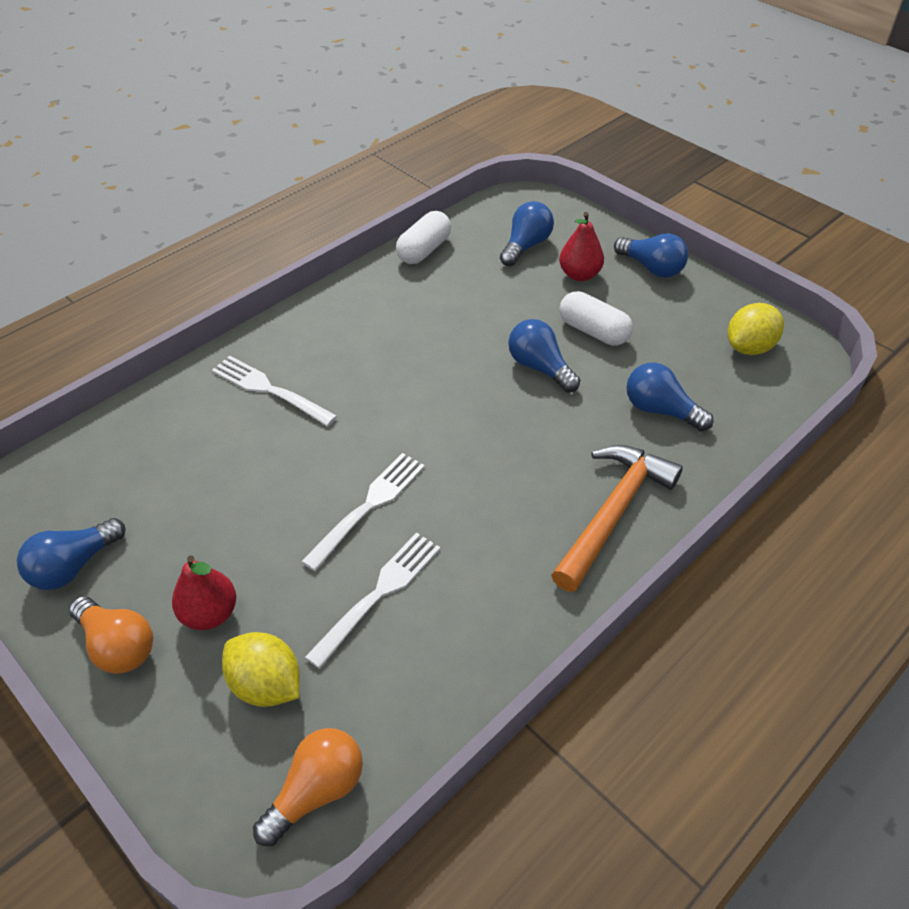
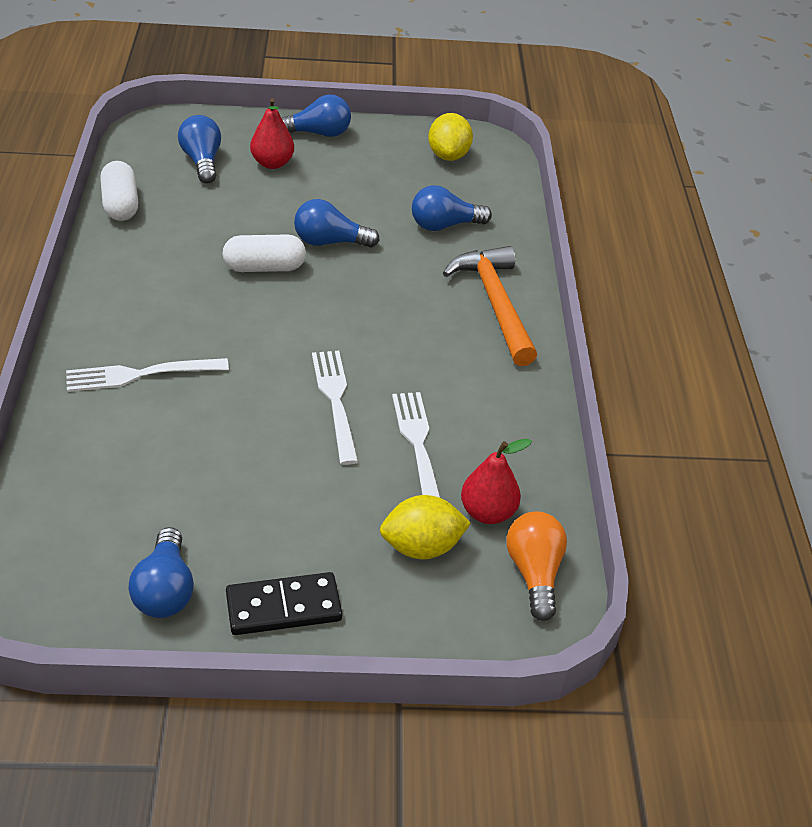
camera: 50 degrees left, 5 degrees down
orange light bulb [69,596,153,674] -> black domino [226,572,342,635]
red pear [172,555,236,630] -> red pear moved to [461,439,532,524]
white capsule [559,291,633,346] -> white capsule moved to [223,235,306,272]

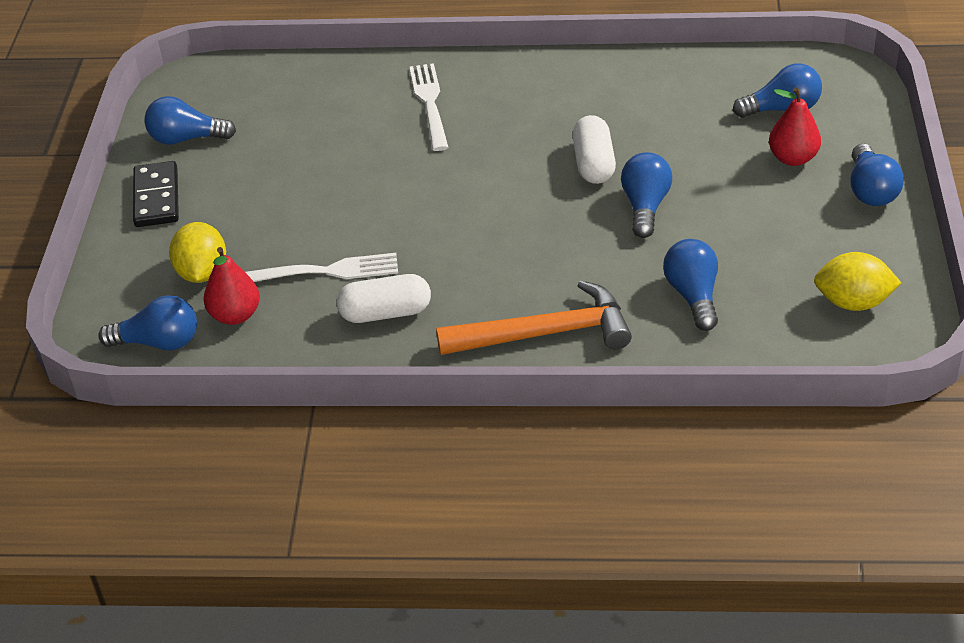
camera: 100 degrees right, 0 degrees up
white capsule [100,161,138,221] -> white capsule moved to [337,274,431,323]
white fork [312,351,358,465] -> none
orange light bulb [507,511,567,621] -> blue light bulb [98,295,197,350]

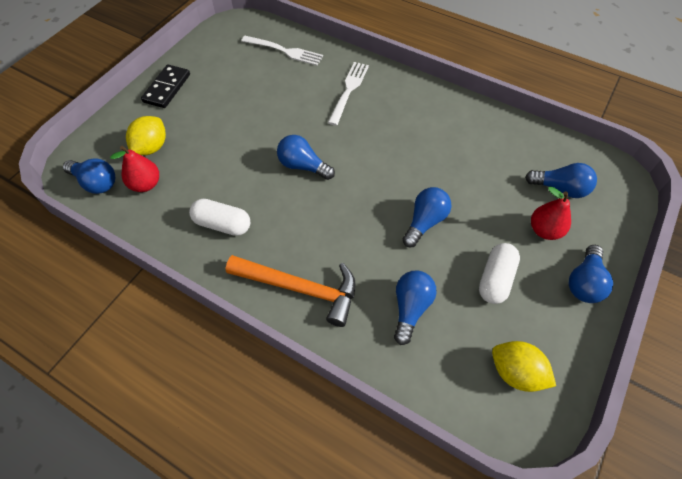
camera: 25 degrees right, 15 degrees up
blue light bulb [145,96,236,145] -> blue light bulb moved to [277,135,335,180]
white fork [245,253,398,282] -> white fork moved to [241,36,323,66]
white capsule [572,115,616,184] -> white capsule moved to [479,243,520,304]

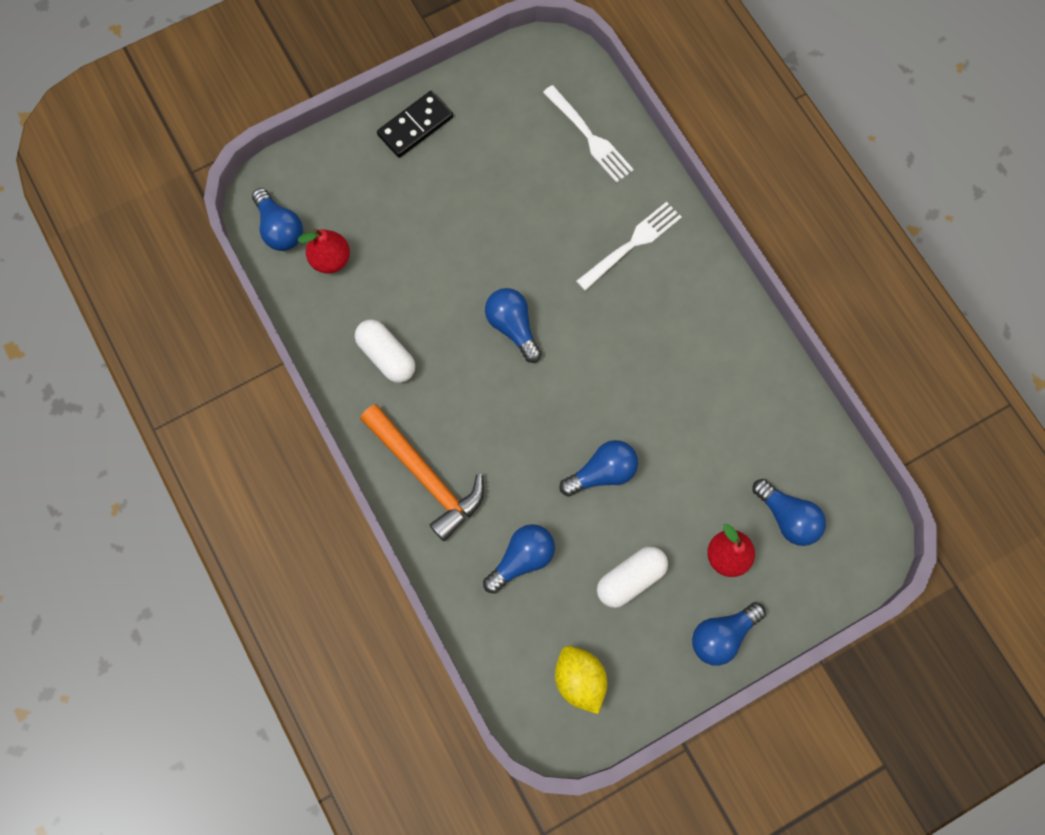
camera: 30 degrees right, 15 degrees up
yellow lemon [126,116,166,155] -> none

